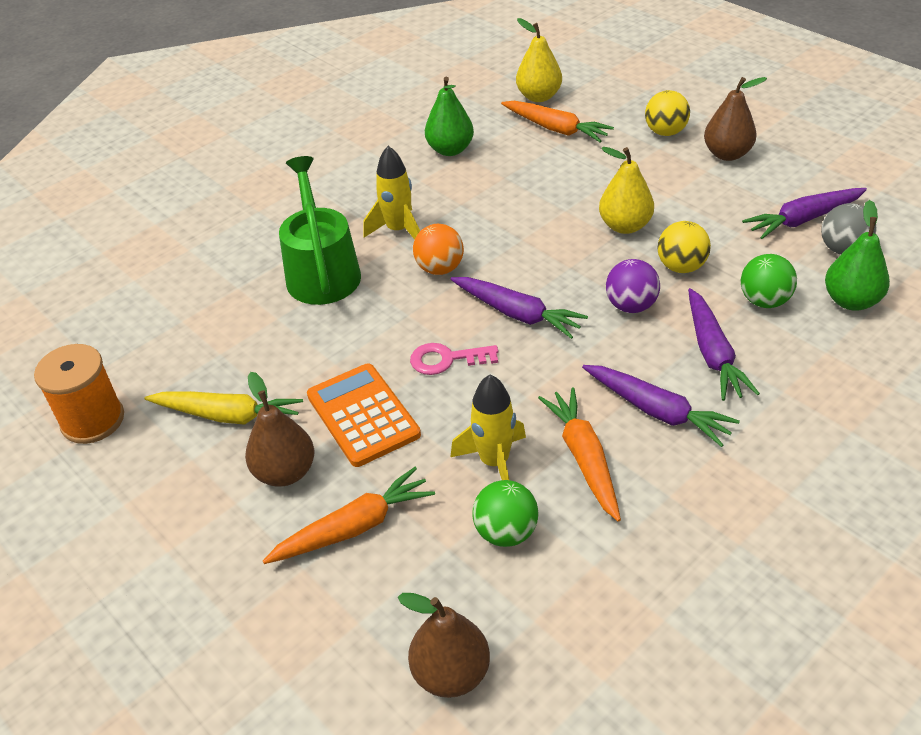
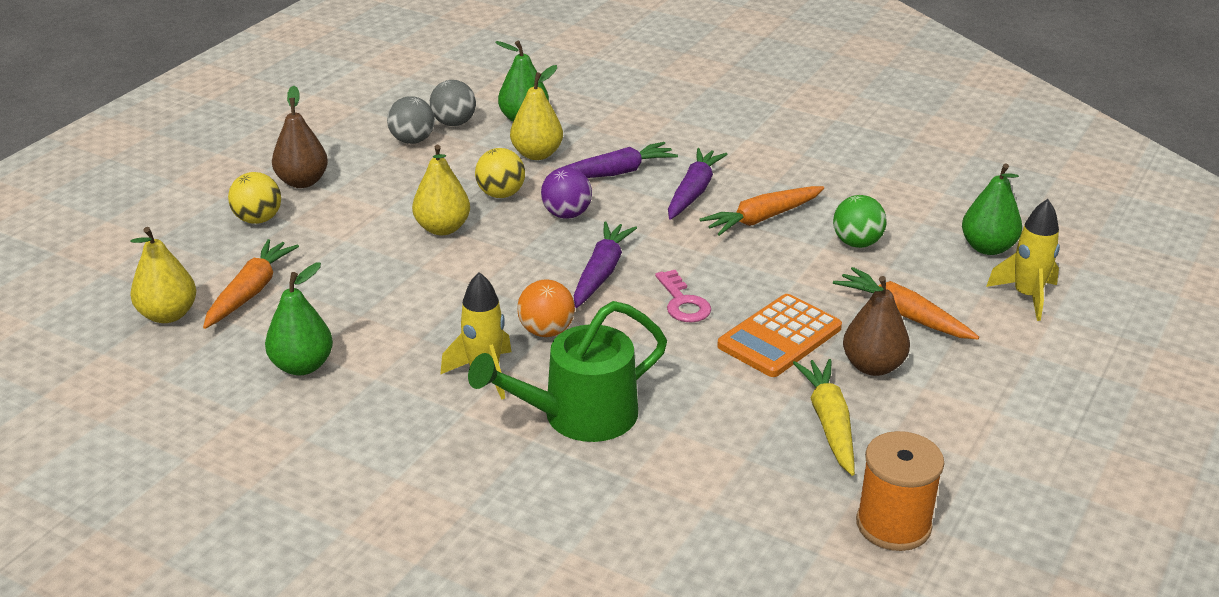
camera: 110 degrees left, 10 degrees down
brown pear [398,593,490,698] -> green pear [962,163,1022,255]
yellow rocket [451,374,526,480] -> yellow rocket moved to [986,199,1060,321]
green ball [741,254,797,308] -> yellow pear [510,65,563,160]
purple carrot [742,188,867,239] -> grey ball [387,96,435,144]

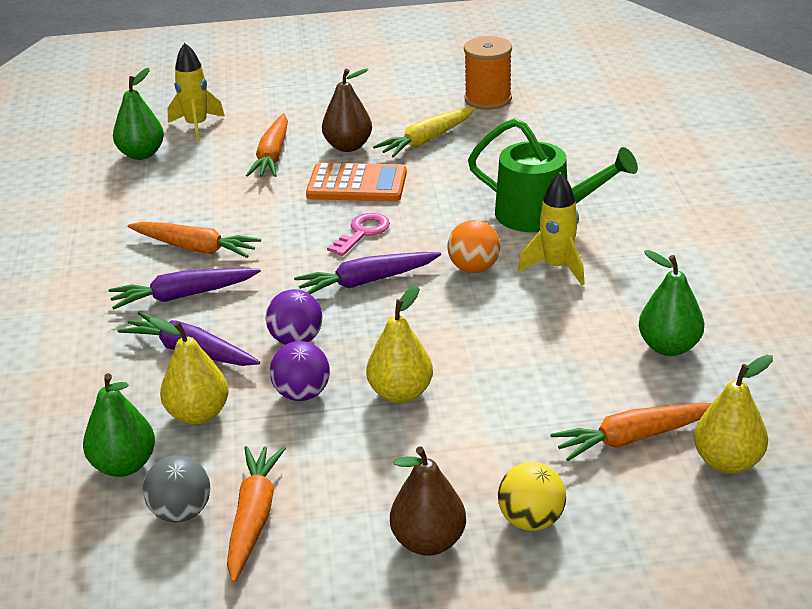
camera: 125 degrees left, 0 degrees up
grey ball [387,96,435,144] -> orange carrot [227,446,286,583]
yellow ball [475,148,525,198] -> purple ball [270,341,330,401]
green ball [833,195,887,248] -> none

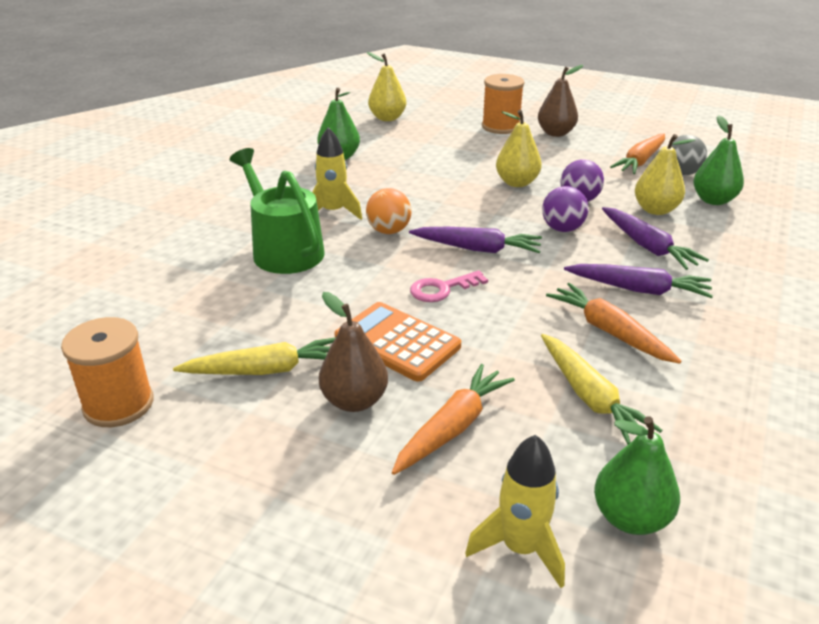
camera: 150 degrees left, 0 degrees up
yellow ball [498,462,566,531] -> orange spool [482,74,525,134]
orange carrot [550,403,712,461] -> none
none -> yellow carrot [541,334,662,444]

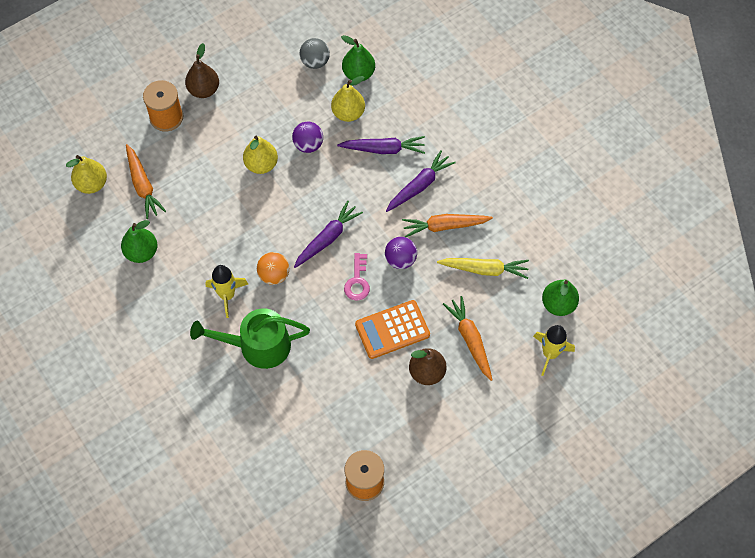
camera: 60 degrees left, 30 degrees up
yellow carrot [173,338,335,375] -> none
purple ball [542,186,588,232] -> purple ball moved to [385,237,417,269]
orange carrot [610,134,665,174] -> orange carrot moved to [126,144,166,219]

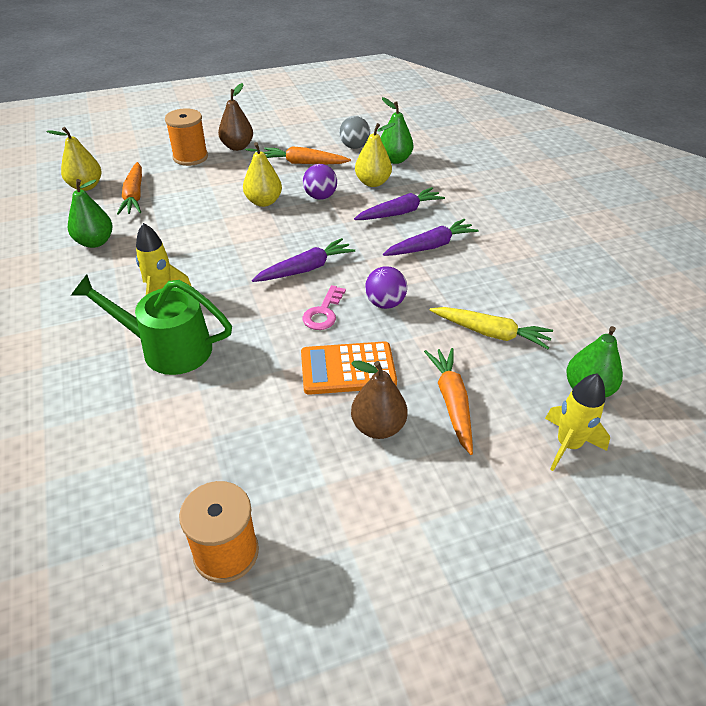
camera: 15 degrees right, 20 degrees down
orange ball [257,252,289,285] -> none
purple carrot [337,136,425,154] -> purple carrot turned 45 degrees counterclockwise [354,187,445,220]
orange carrot [402,214,493,237] -> orange carrot moved to [263,146,351,165]

